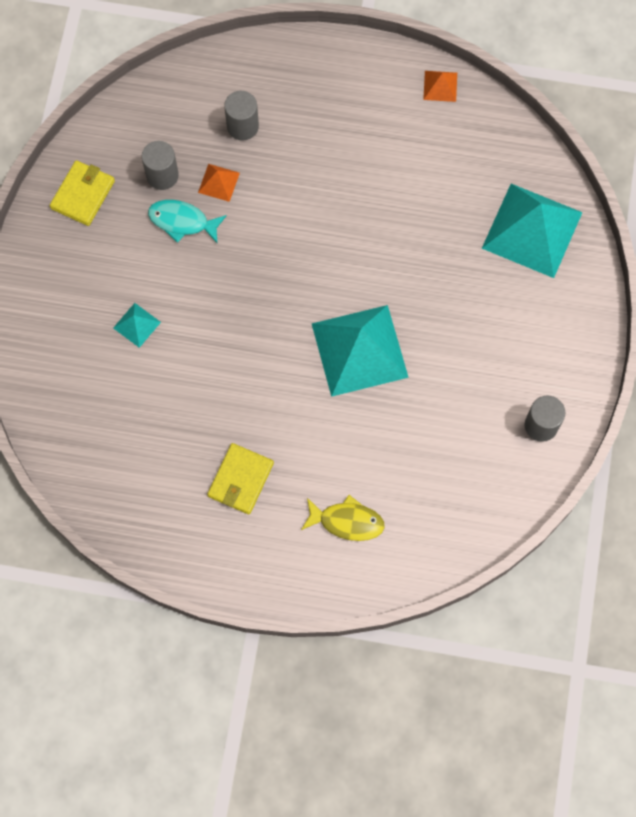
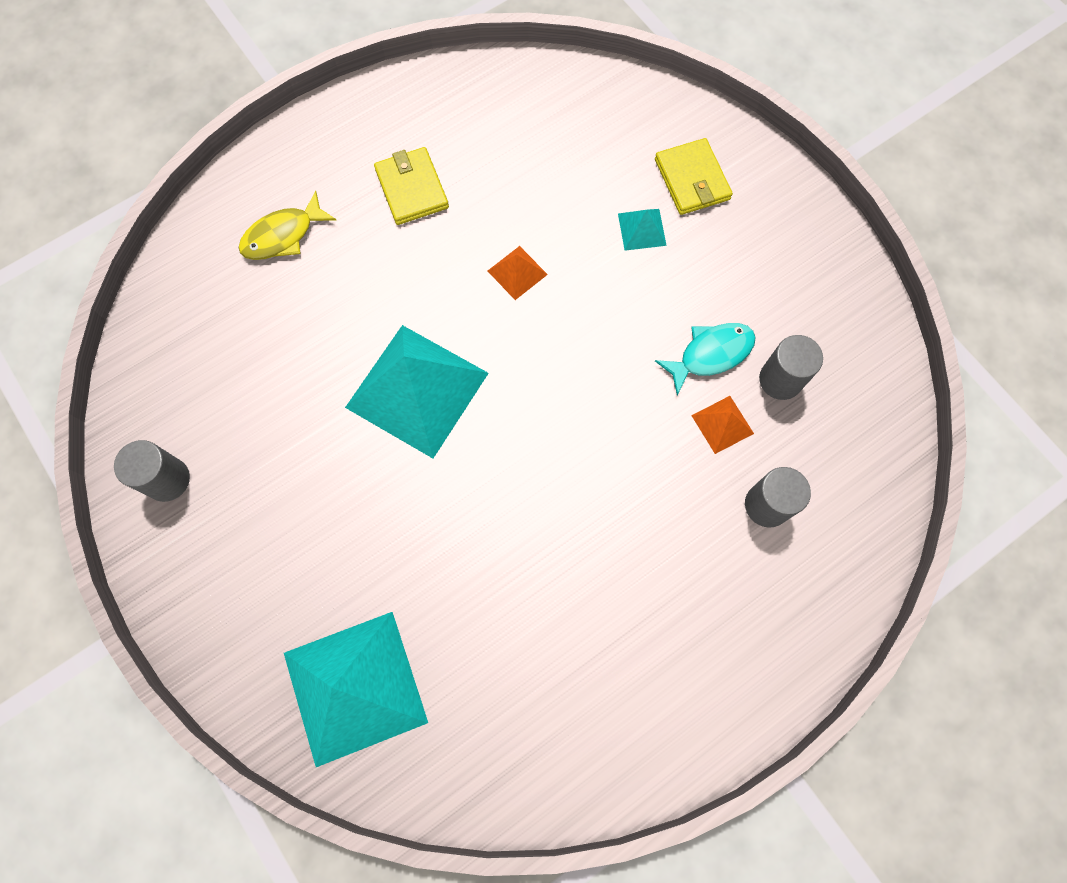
camera: 135 degrees right, 0 degrees up
yellow wallet [50,160,115,226] -> yellow wallet moved to [655,138,733,215]
orange pyramid [423,71,457,102] -> orange pyramid moved to [488,246,548,300]

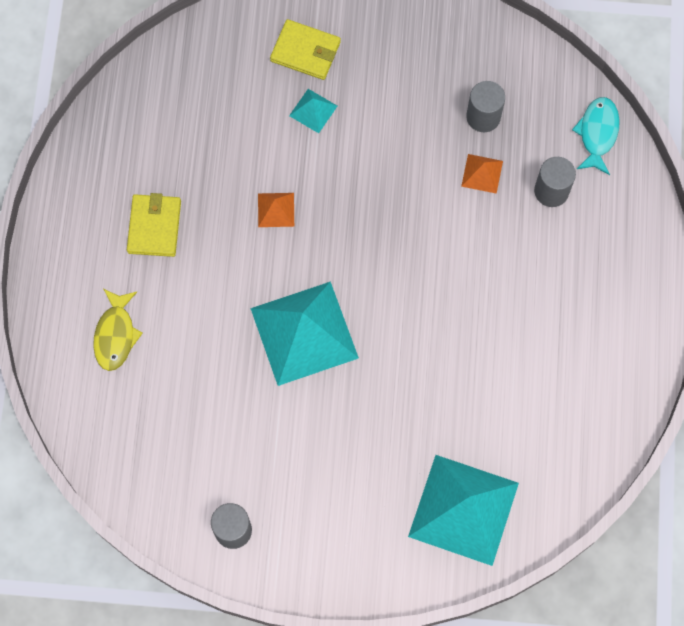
camera: 50 degrees left, 0 degrees up
yellow wallet [374,147,449,225] -> yellow wallet turned 75 degrees clockwise [127,193,181,257]
turquoise fish [655,323,756,395] -> turquoise fish moved to [572,97,620,175]

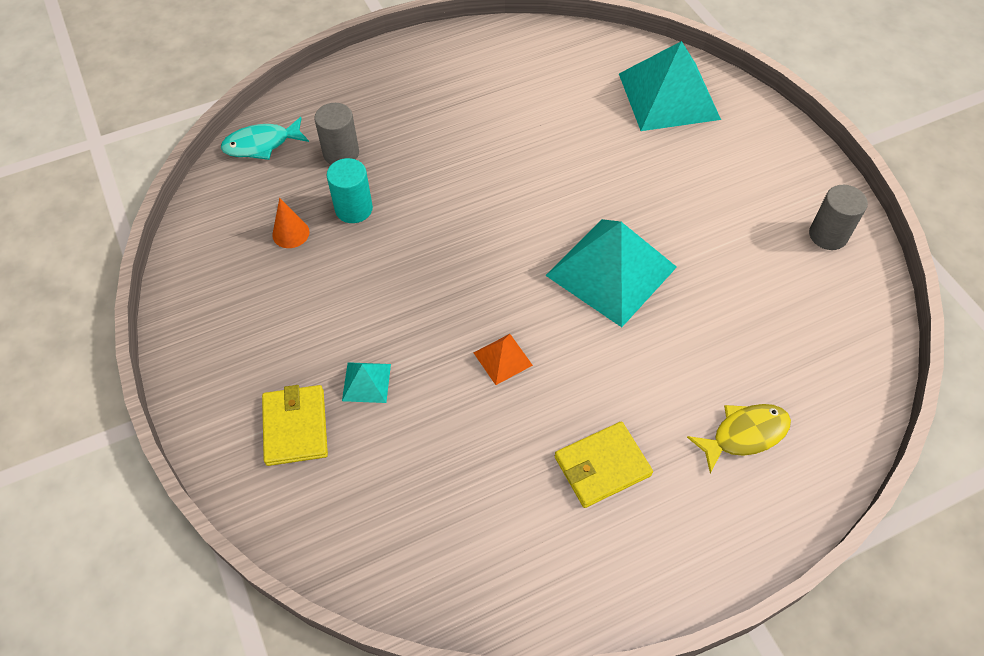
camera: 120 degrees left, 15 degrees down
orange pyramid [461,154,503,194] -> turquoise cylinder [327,158,373,223]
grey cylinder [466,81,505,132] -> orange cone [272,198,310,248]

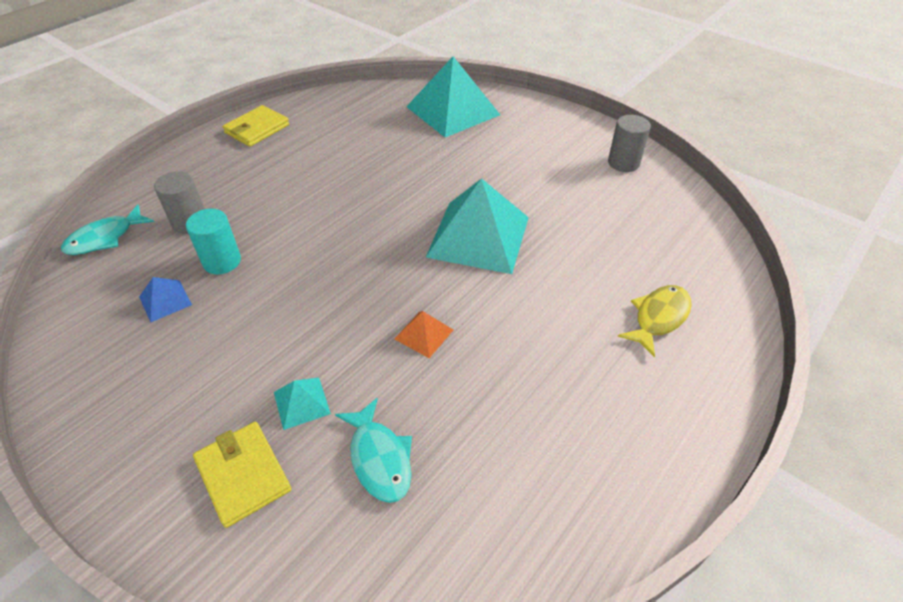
camera: 25 degrees left, 10 degrees down
orange cone [272,198,310,248] -> blue pyramid [139,277,192,323]
yellow wallet [555,422,653,508] -> yellow wallet moved to [223,105,289,147]
none -> turquoise fish [335,398,412,503]

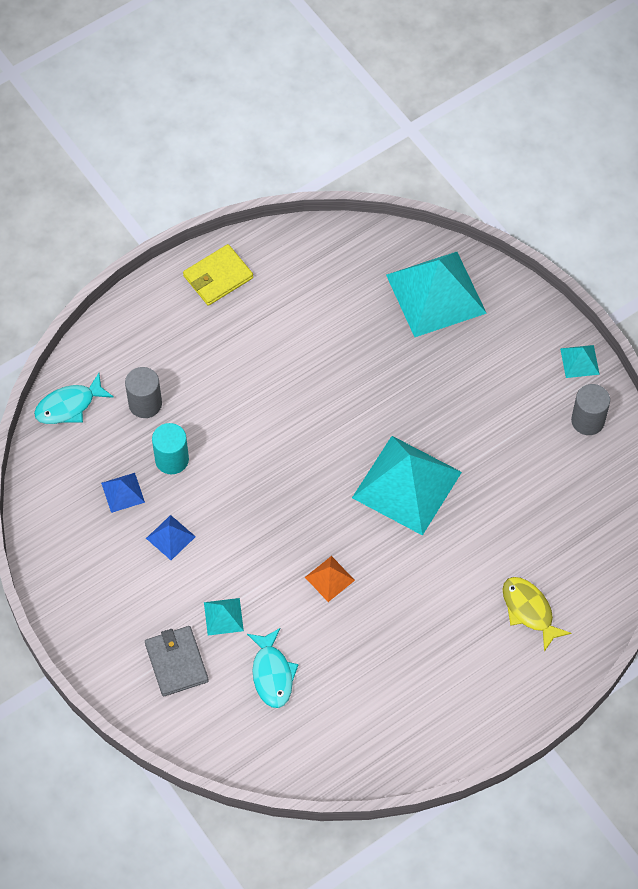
camera: 15 degrees right, 15 degrees up
yellow wallet [193,422,291,528] -> grey wallet [145,626,209,696]
yellow fish [618,285,692,357] -> yellow fish turned 90 degrees counterclockwise [502,577,571,652]
none -> blue pyramid [146,515,196,560]
none -> turquoise pyramid [560,345,600,378]

